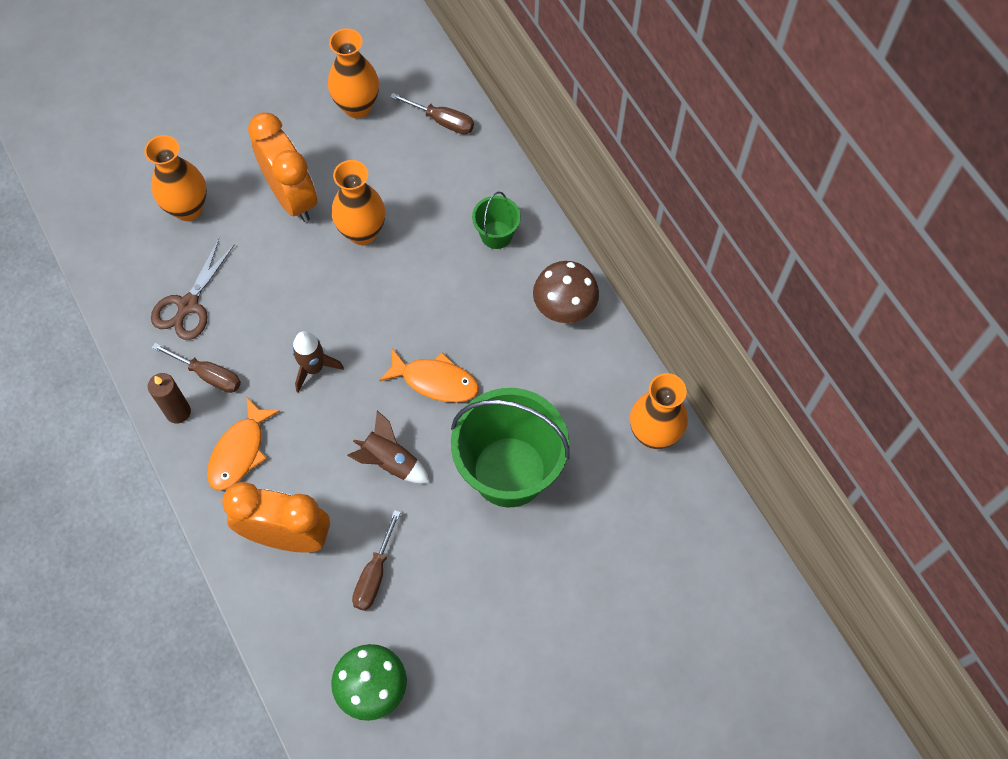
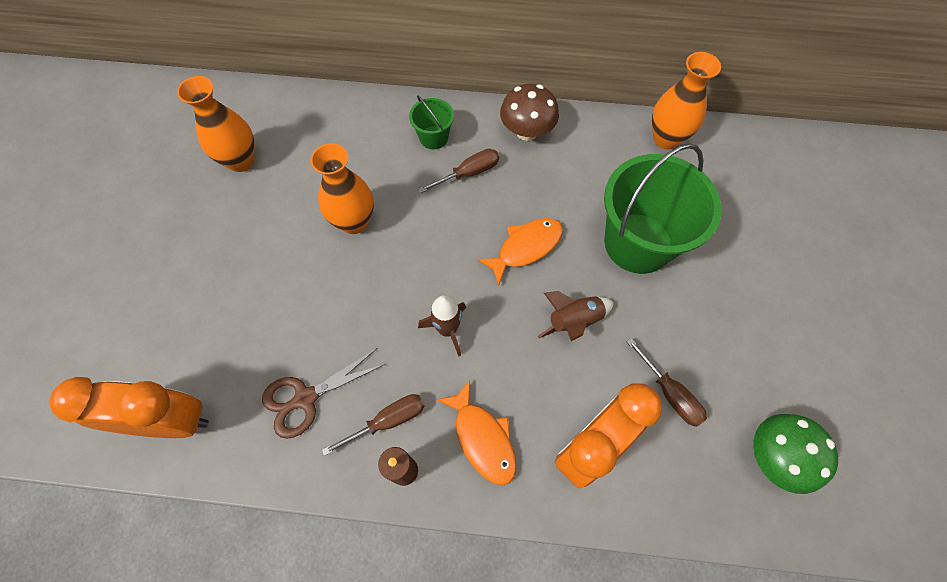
camera: 55 degrees left, 0 degrees up
orange vase [144,135,207,221] -> none
brown scissors [151,239,235,340] -> brown scissors turned 90 degrees clockwise [262,348,385,439]
orange clock [248,113,317,222] -> orange clock moved to [49,377,209,438]
brown screwdriver [390,93,474,134] -> brown screwdriver moved to [418,149,499,193]

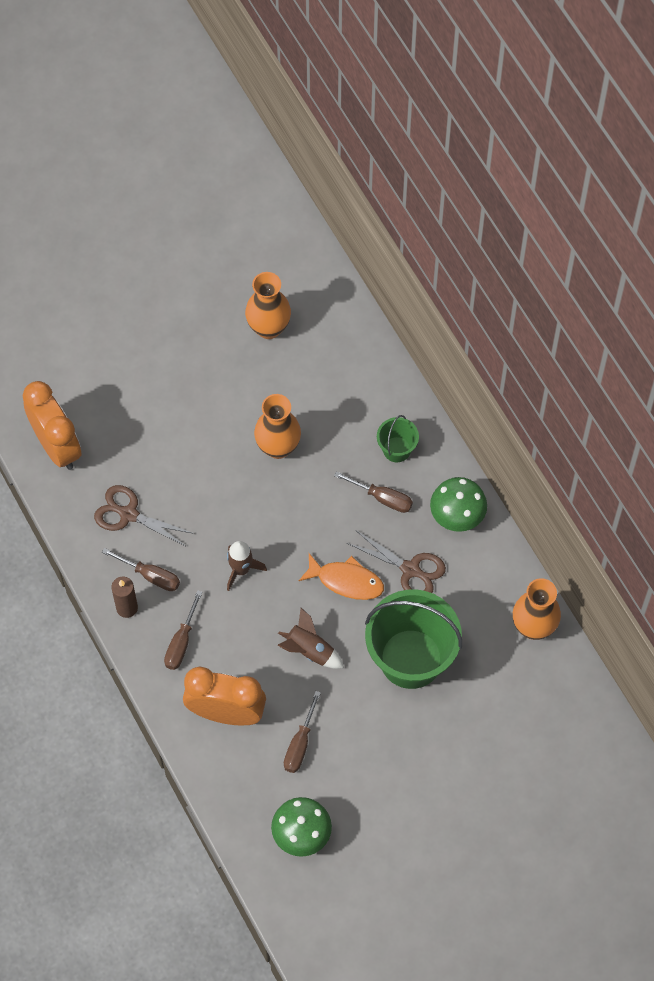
camera: 55 degrees right, 0 degrees up
orange fish [436,380,516,485] -> brown screwdriver [164,590,203,670]
brown mushroom [500,84,559,141] -> green mushroom [430,477,487,532]
none -> brown scissors [347,530,446,593]

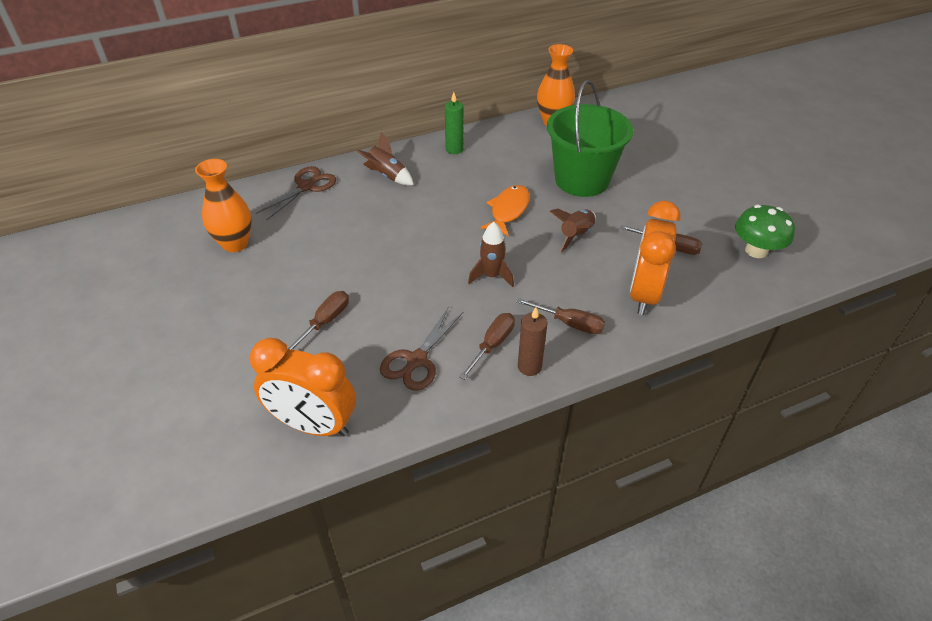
camera: 85 degrees left, 20 degrees down
orange clock [22,381,82,470] -> orange clock turned 135 degrees counterclockwise [250,338,356,436]
orange vase [254,394,301,459] -> none
brown screwdriver [334,471,413,513] -> brown screwdriver moved to [287,291,349,350]
brown scissors [347,530,446,593] -> brown scissors moved to [256,166,336,220]
green bucket [377,415,419,462] -> brown rocket [356,132,414,185]
green mushroom [430,477,487,532] -> green candle [445,92,463,154]

